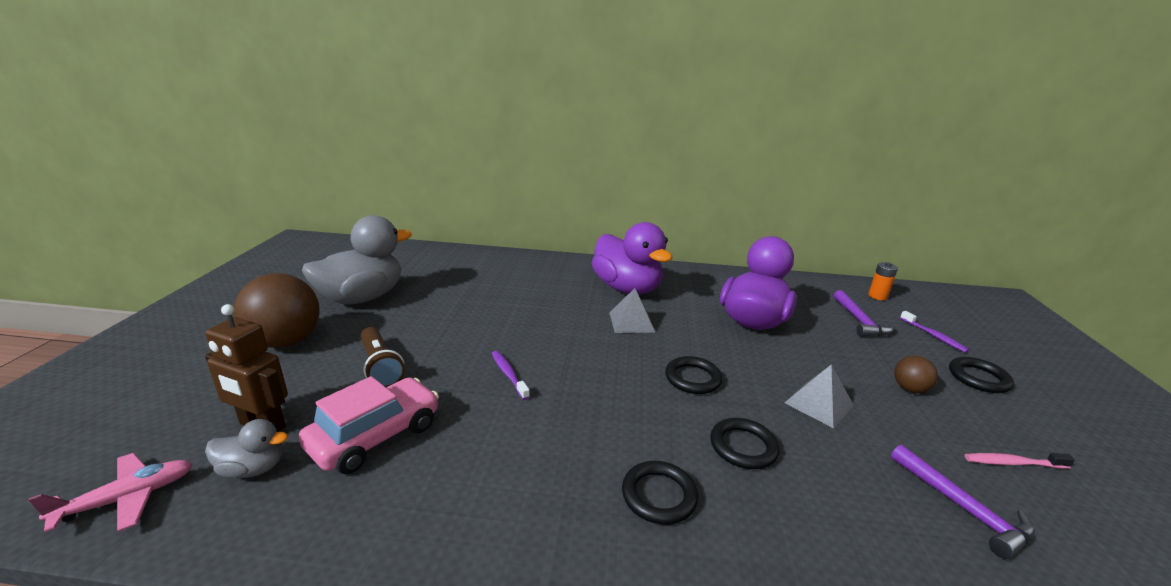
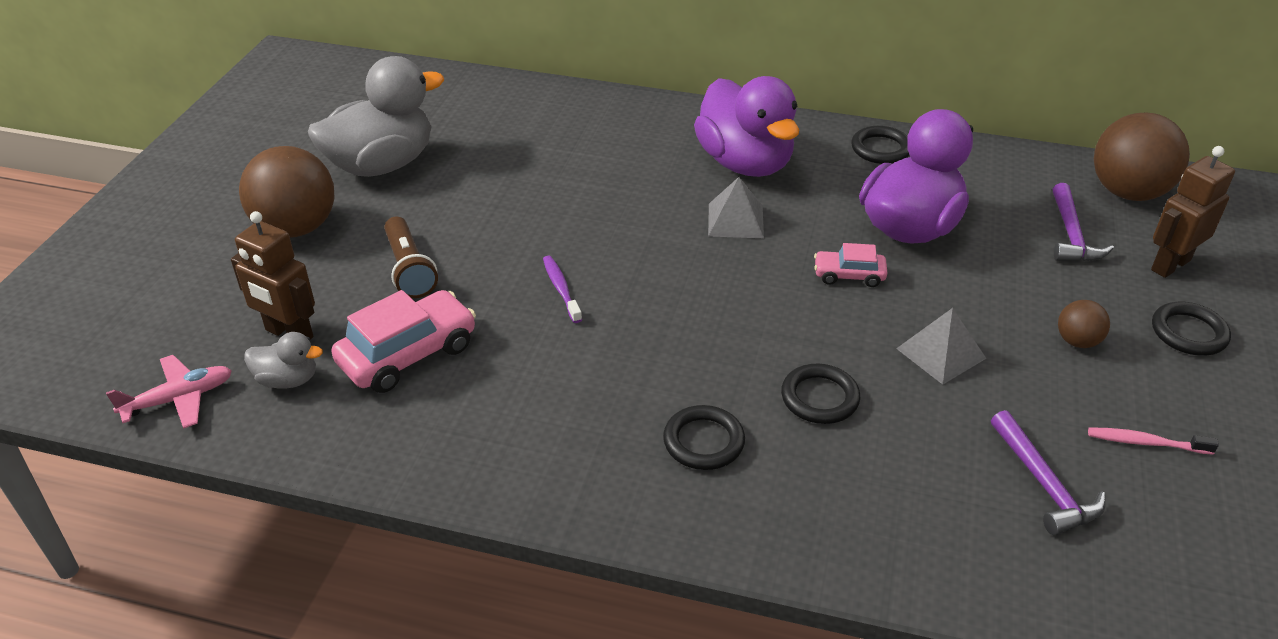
camera: 10 degrees right, 15 degrees up
black ring [665,356,723,394] -> black ring moved to [851,126,909,164]
orange battery [868,262,898,300] -> brown ball [1094,113,1190,201]
purple toothbrush [900,311,969,353] -> brown robot [1151,146,1235,278]
none -> pink car [814,243,887,287]

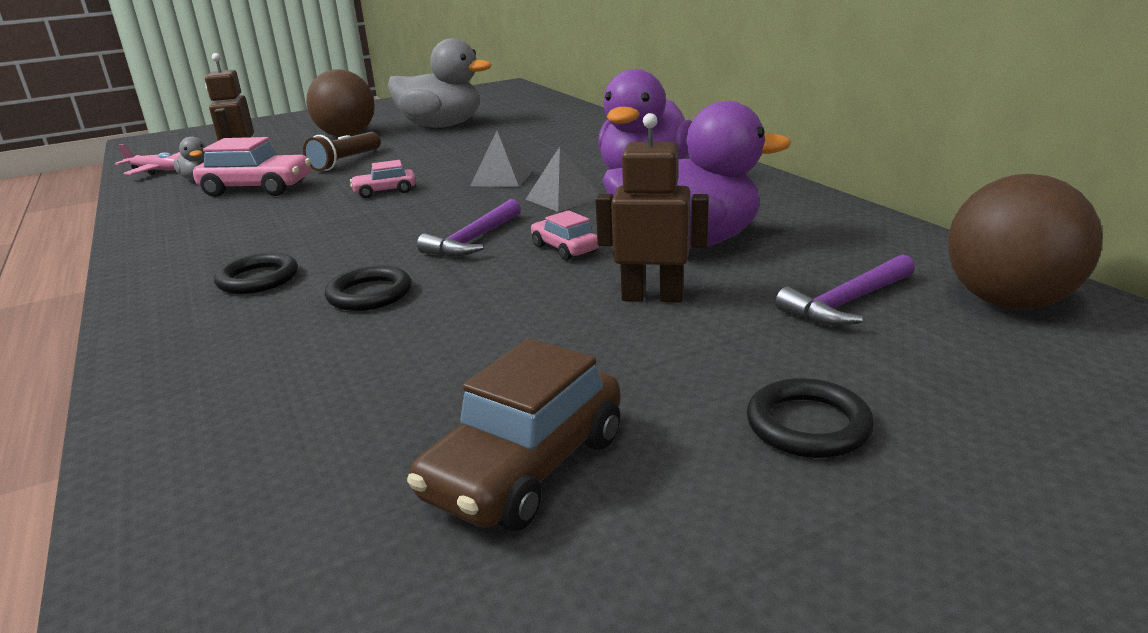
camera: 50 degrees right, 15 degrees down
purple toothbrush [543,256,582,323] -> pink car [350,160,416,198]
black ring [851,126,909,164] -> none
grey pyramid [896,308,986,385] -> grey pyramid moved to [470,131,533,187]
purple hammer [991,410,1106,535] -> purple hammer moved to [417,199,521,257]
brown ball [1058,300,1110,348] -> none
pink toothbrush [1088,427,1219,455] -> brown car [407,338,621,531]
brown robot [1151,146,1235,278] -> brown robot moved to [595,113,709,303]

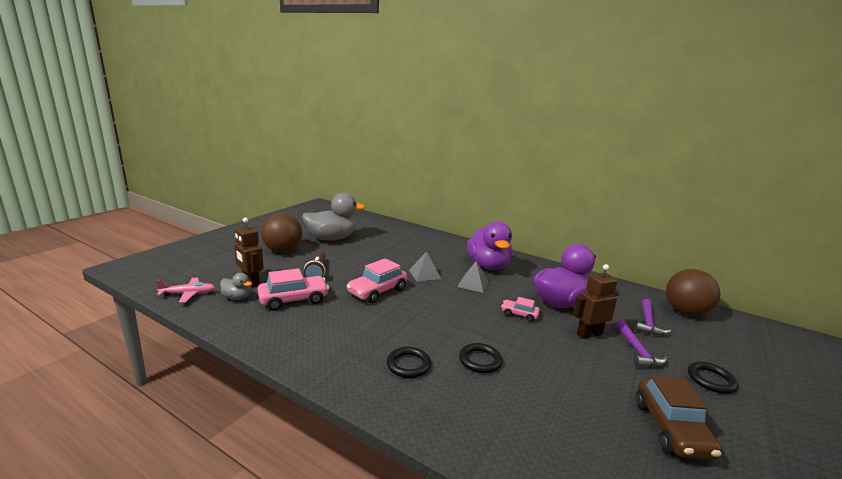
camera: 35 degrees left, 5 degrees down
pink car [350,160,416,198] -> pink car [347,258,407,303], size x1.79
purple hammer [417,199,521,257] -> purple hammer moved to [615,320,667,367]

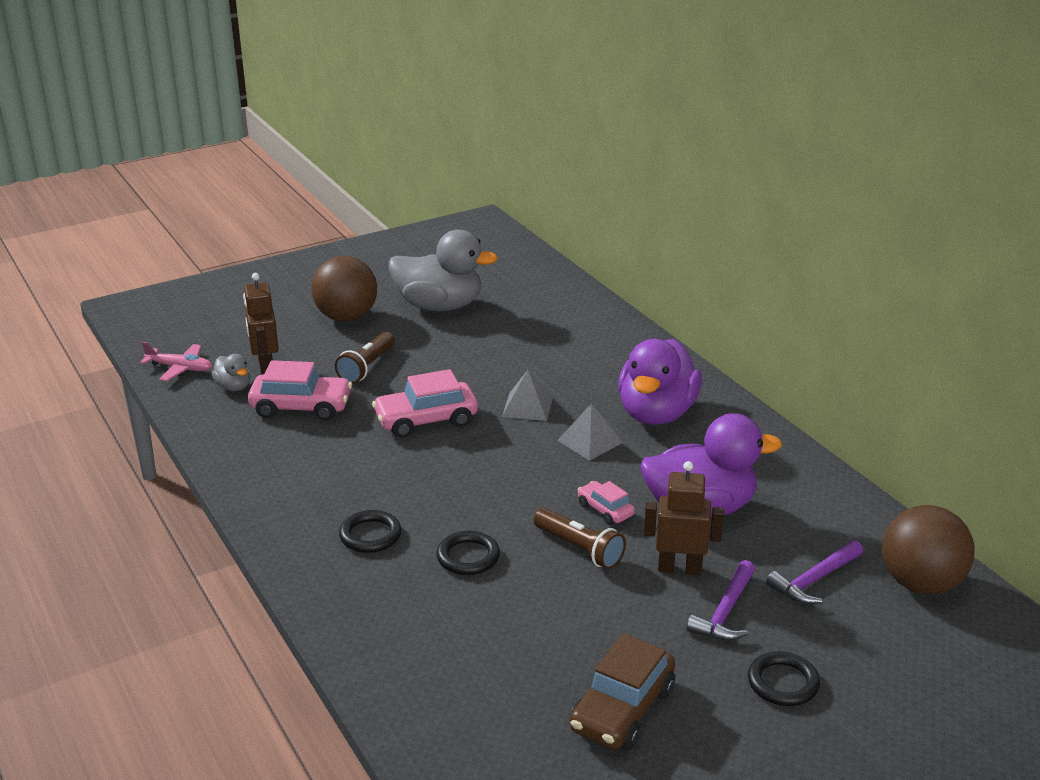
camera: 30 degrees right, 10 degrees up
none -> brown flashlight [533,508,626,569]

